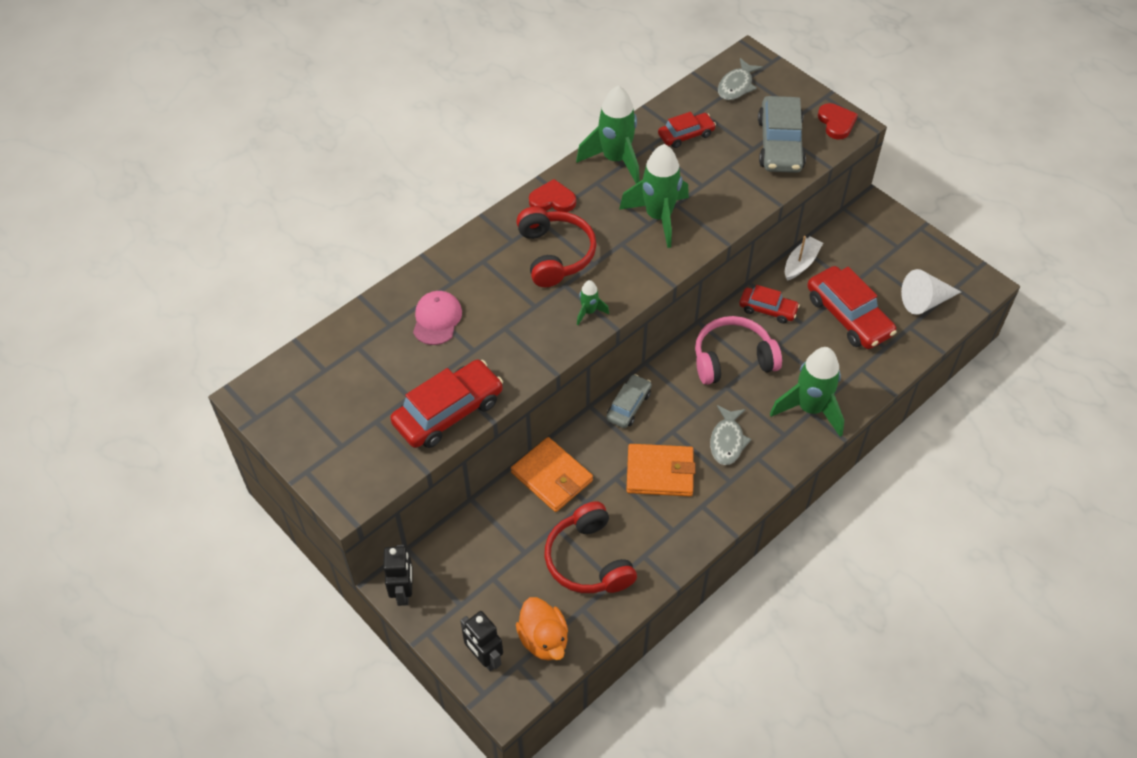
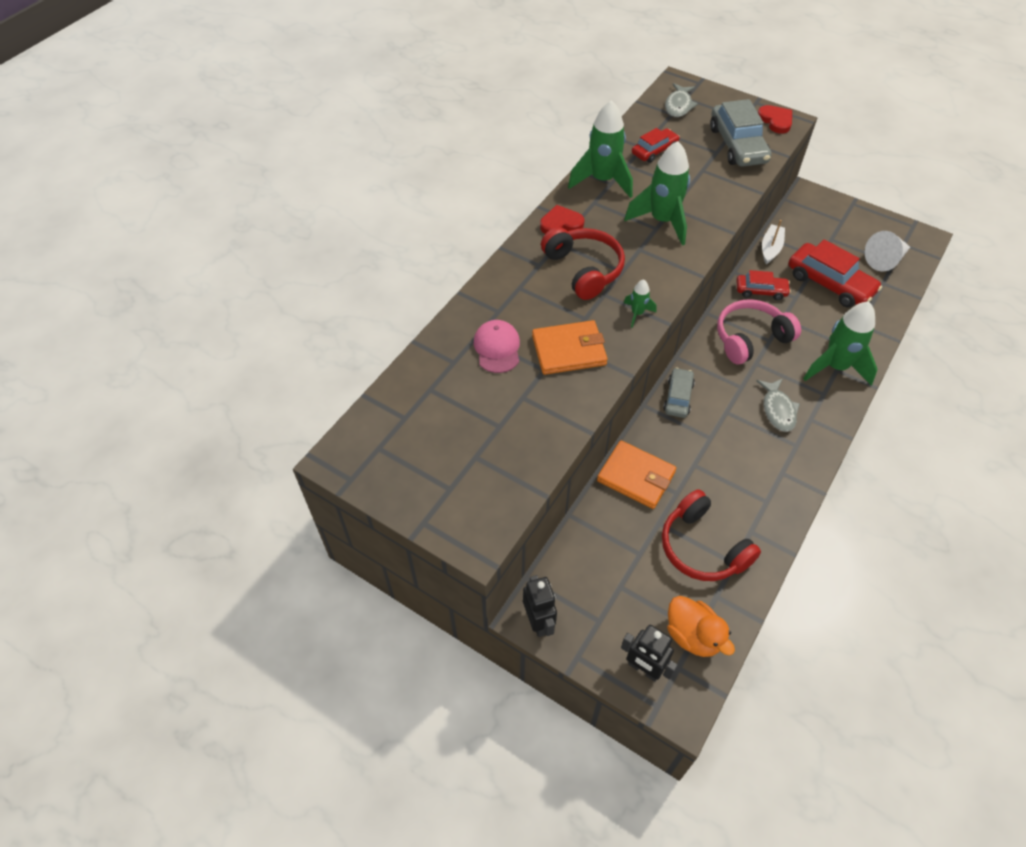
camera: 15 degrees left, 0 degrees up
red car [390,360,503,448] -> none
orange wallet [626,444,696,496] -> orange wallet moved to [532,320,608,375]

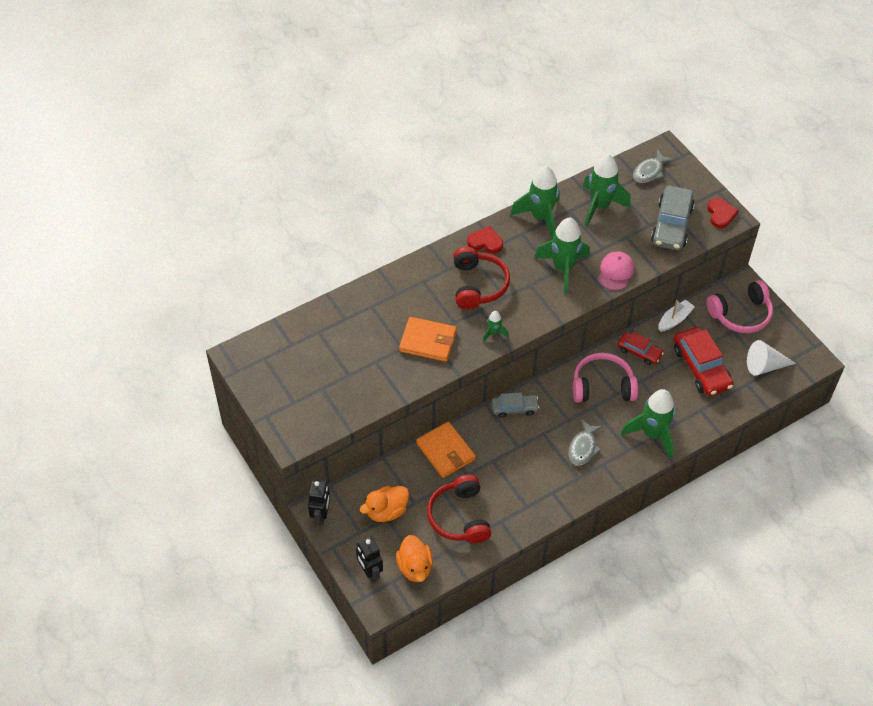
camera: 25 degrees right, 0 degrees up
pink cap [474,320,520,373] -> pink cap moved to [598,252,635,290]
red car [632,128,680,163] -> green rocket [583,154,631,226]
grey car [663,368,695,418] -> grey car turned 45 degrees clockwise [492,392,539,418]
none -> orange duck [360,486,409,522]
none -> pink headphones [706,280,773,333]

